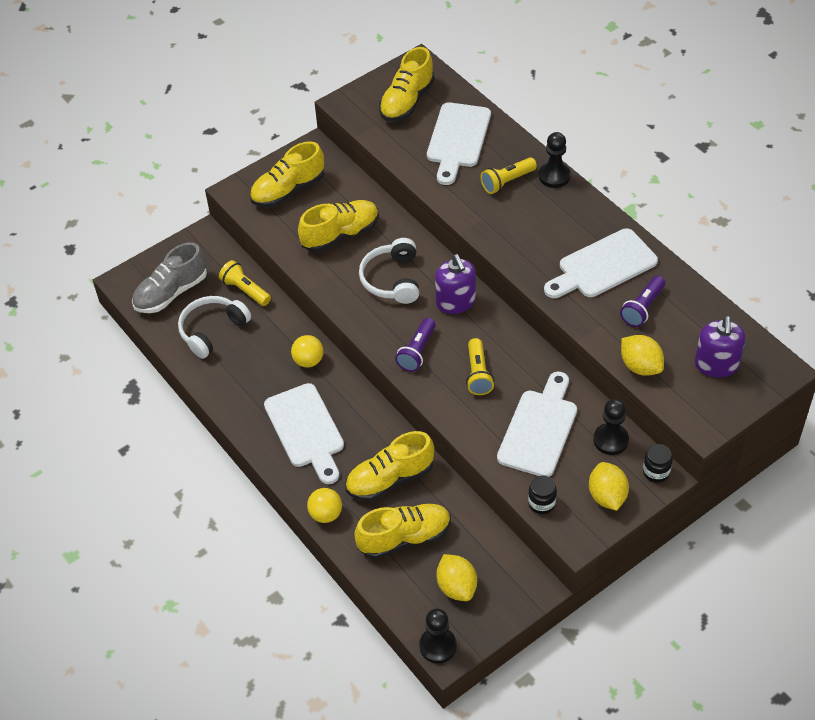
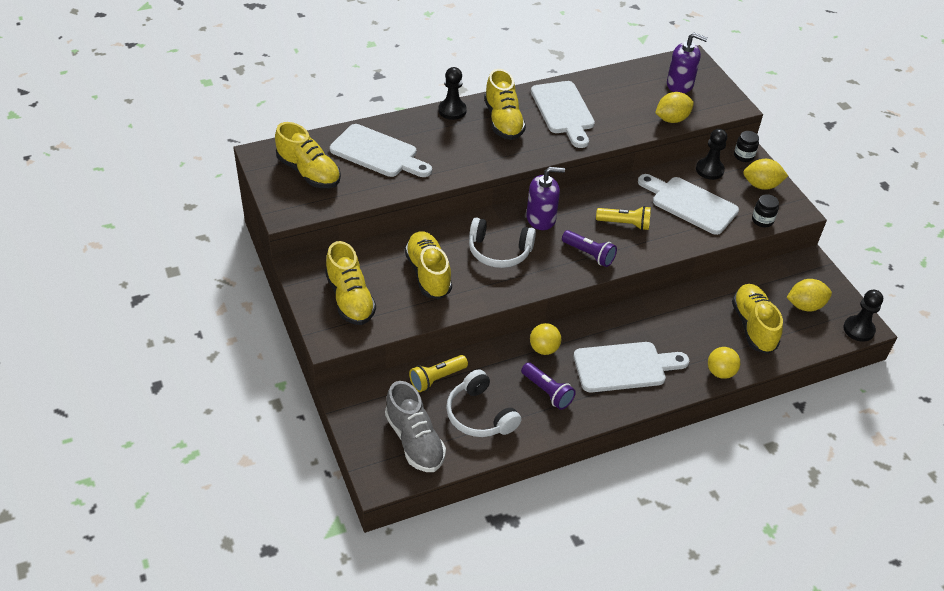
camera: 80 degrees left, 5 degrees down
yellow shoe [345,431,435,501] -> yellow shoe moved to [484,69,526,140]
yellow flashlight [481,157,537,194] -> none
purple flashlight [620,276,665,327] -> purple flashlight moved to [521,362,576,410]

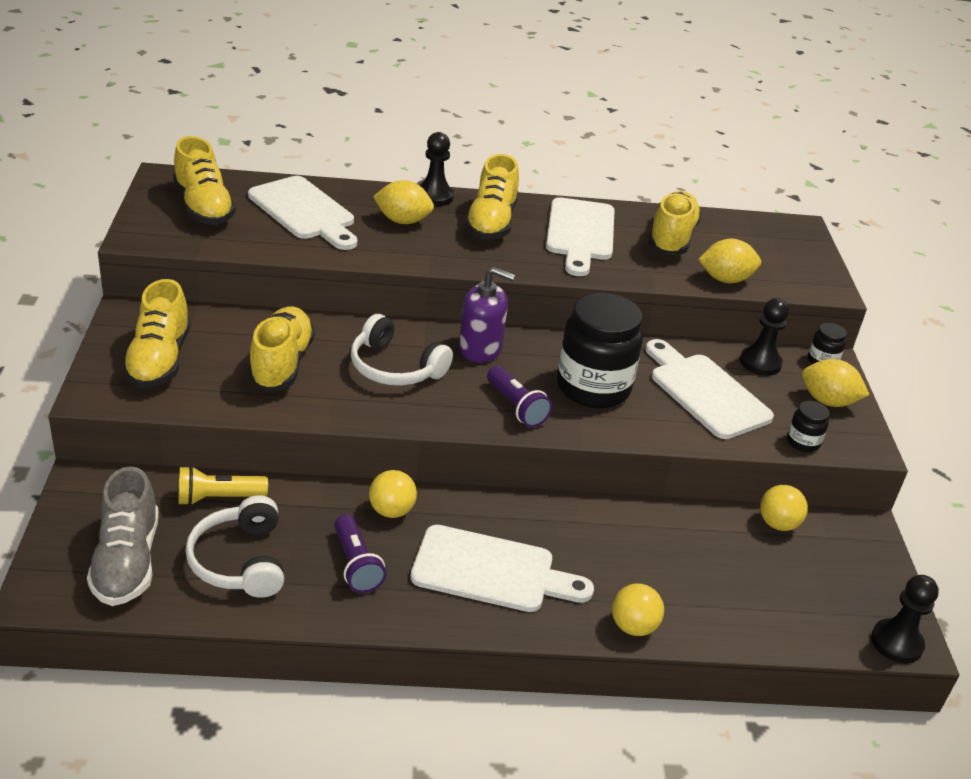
camera: 20 degrees right, 10 degrees down
yellow flashlight [596,206,651,230] -> black jar [557,293,643,408]
purple soap dispenser [667,33,708,93] -> none
yellow shoe [732,284,783,354] -> yellow shoe moved to [648,191,702,255]
yellow lemon [787,279,832,312] -> yellow lemon moved to [373,180,434,224]
none -> yellow ball [760,485,808,531]

